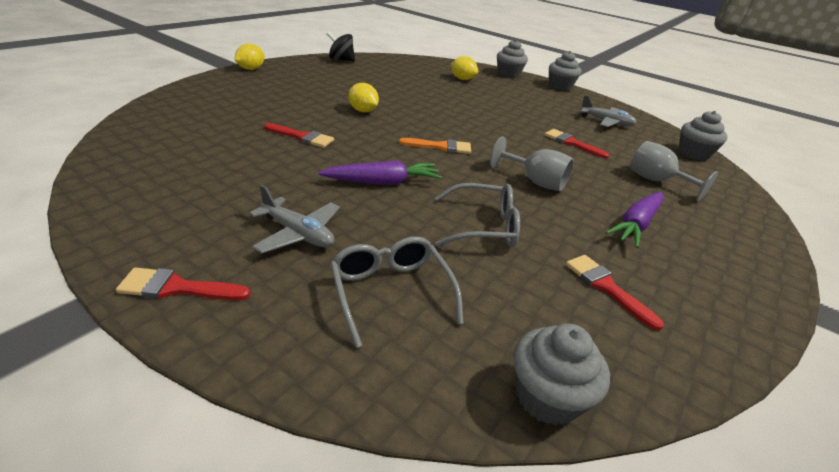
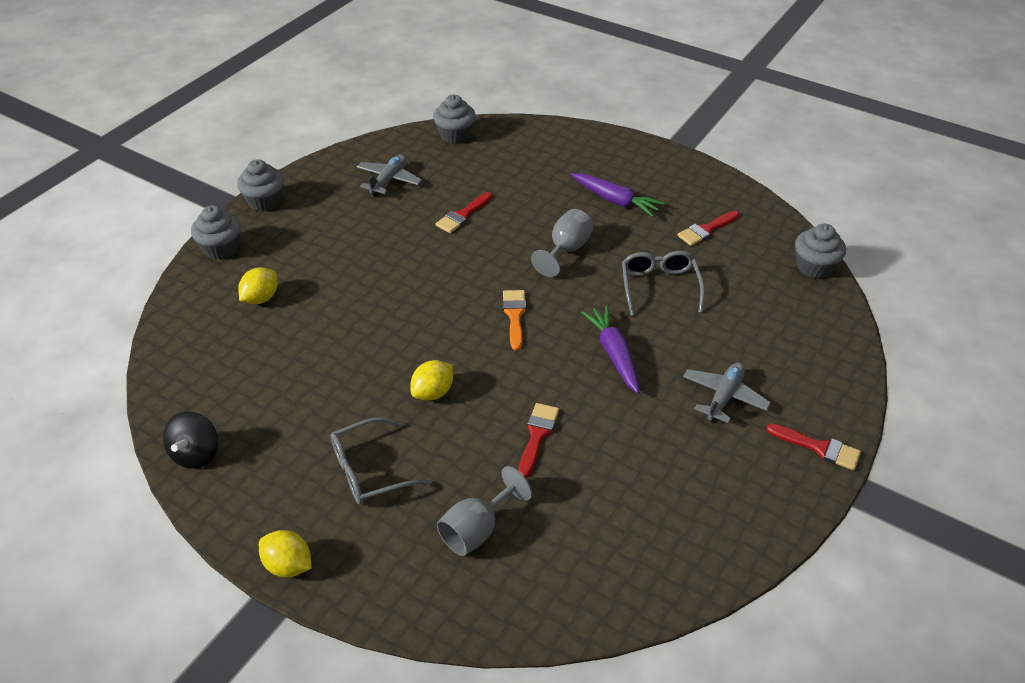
camera: 90 degrees left, 10 degrees up
red brush [116,267,250,300] -> red brush turned 60 degrees counterclockwise [766,423,861,470]
grey glasses [330,236,464,348] -> grey glasses moved to [331,417,431,505]
grey goblet [630,141,718,201] -> grey goblet moved to [437,466,532,556]

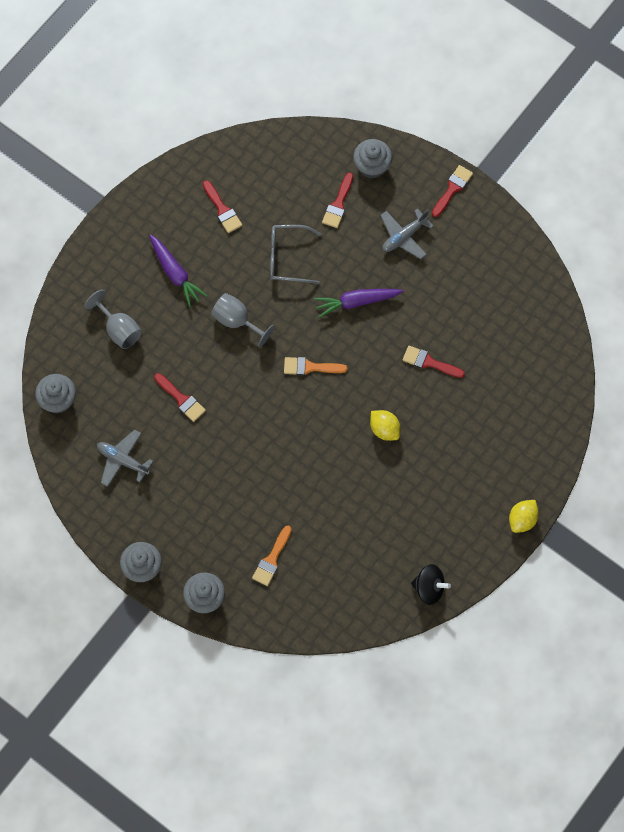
camera: 85 degrees left, 25 degrees up
yellow lemon [238,268,278,304] -> orange brush [252,526,292,586]
grey glasses [331,417,431,505] -> none
grey goblet [437,466,532,556] -> grey goblet moved to [84,290,142,349]
purple carrot [571,173,664,217] -> purple carrot turned 105 degrees clockwise [149,234,208,307]
grey plane [683,362,771,423] -> grey plane turned 75 degrees counterclockwise [380,208,433,259]
grey cupcake [795,224,846,279] -> grey cupcake moved to [353,139,392,179]
none -> red brush [322,172,353,228]

